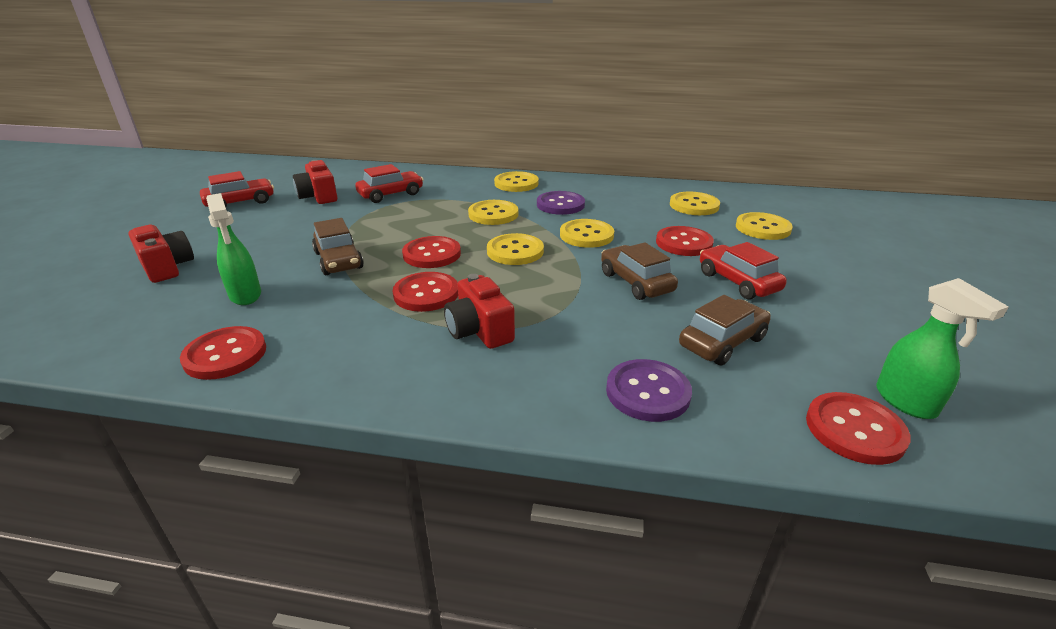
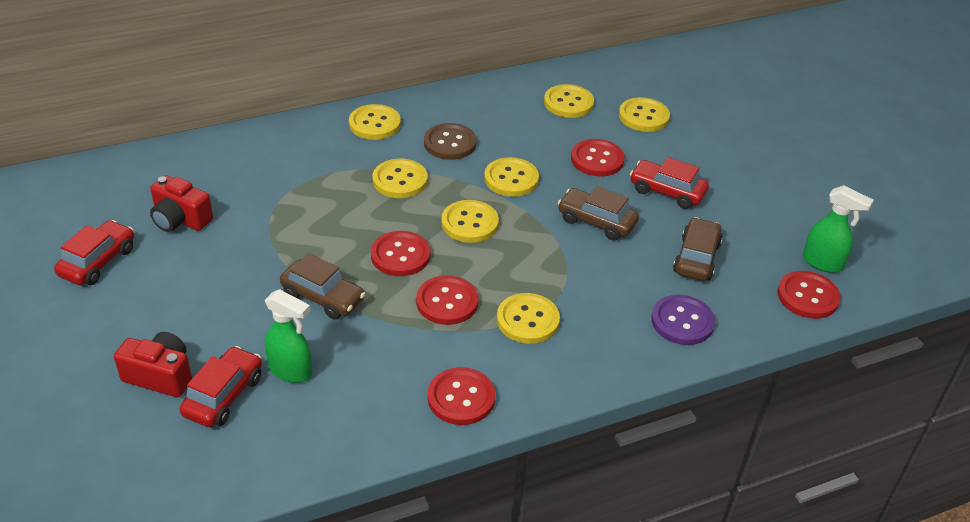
camera: 35 degrees left, 10 degrees up
red button [180,326,266,380] -> red button moved to [428,367,495,425]
red car [355,164,424,203] -> red car moved to [180,346,262,427]
red camera [444,274,515,349] -> yellow button [497,293,560,344]
purple button [537,191,585,215] -> brown button [424,123,476,160]

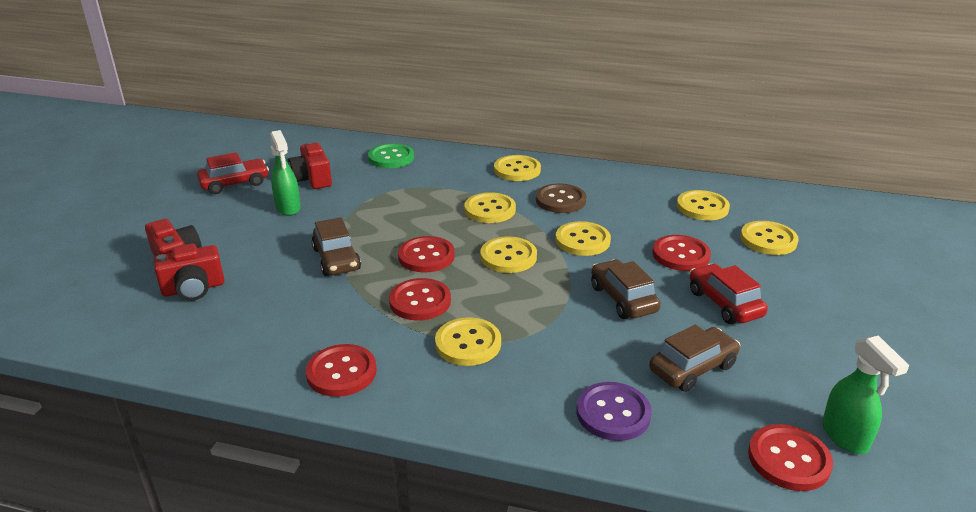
camera: 40 degrees right, 10 degrees down
red car [180,346,262,427] -> red camera [154,244,224,301]
green spray bottle [265,289,312,383] -> green spray bottle moved to [270,130,301,216]
none -> green button [368,143,414,168]

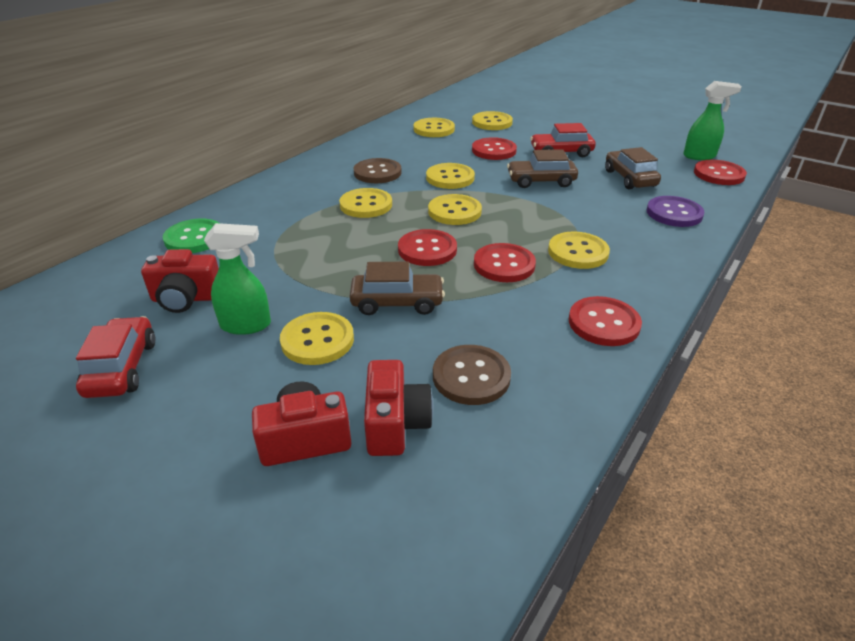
camera: 70 degrees left, 5 degrees up
yellow button [494,155,541,181] -> yellow button moved to [280,312,354,365]
none -> brown button [433,345,511,405]

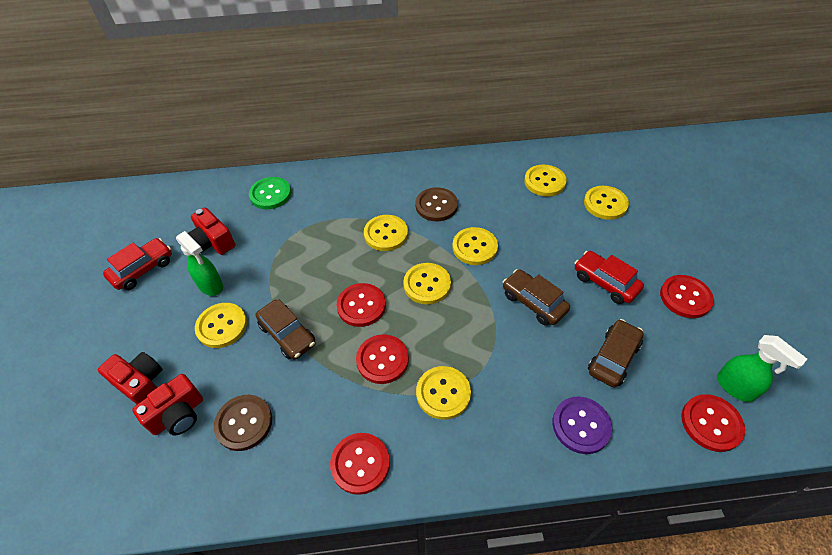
camera: 50 degrees right, 15 degrees up
red button [472,137,517,160] -> red button moved to [660,275,714,318]

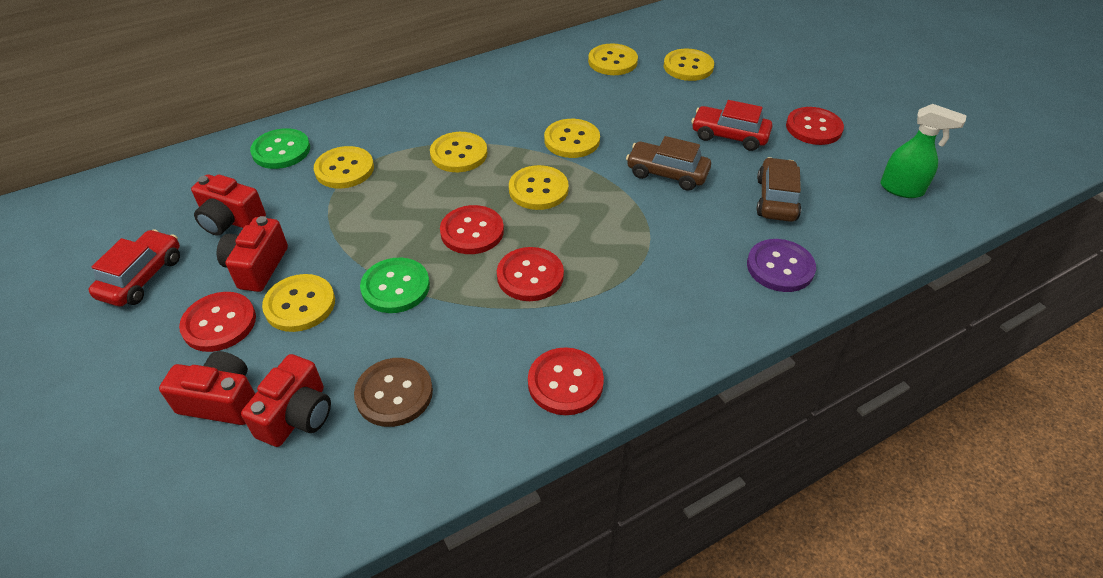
camera: 25 degrees left, 5 degrees down
green spray bottle [176,231,223,296] -> red camera [217,216,288,292]
brown car [256,299,316,360] -> green button [360,258,430,313]
brown button [416,187,458,221] -> none
yellow button [416,366,471,420] -> yellow button moved to [314,146,374,189]
red button [681,394,745,452] -> red button moved to [179,292,256,352]

